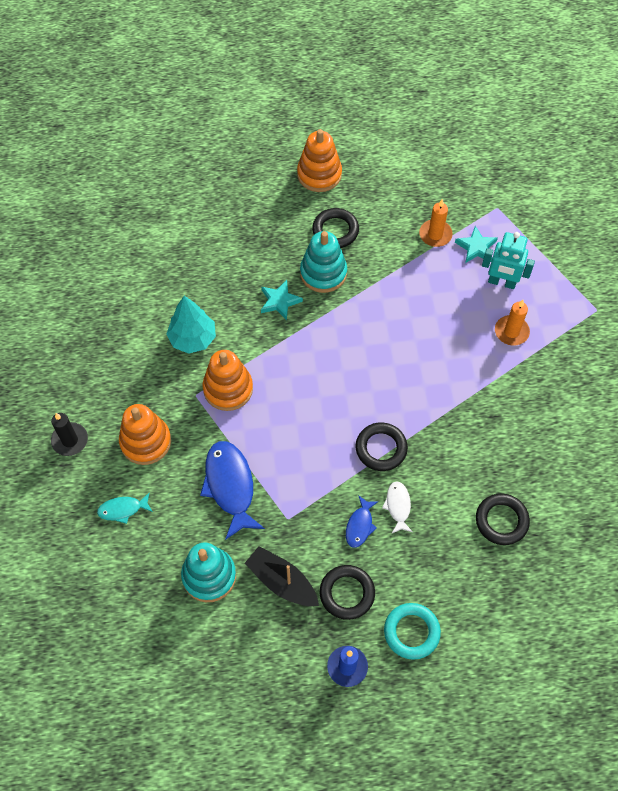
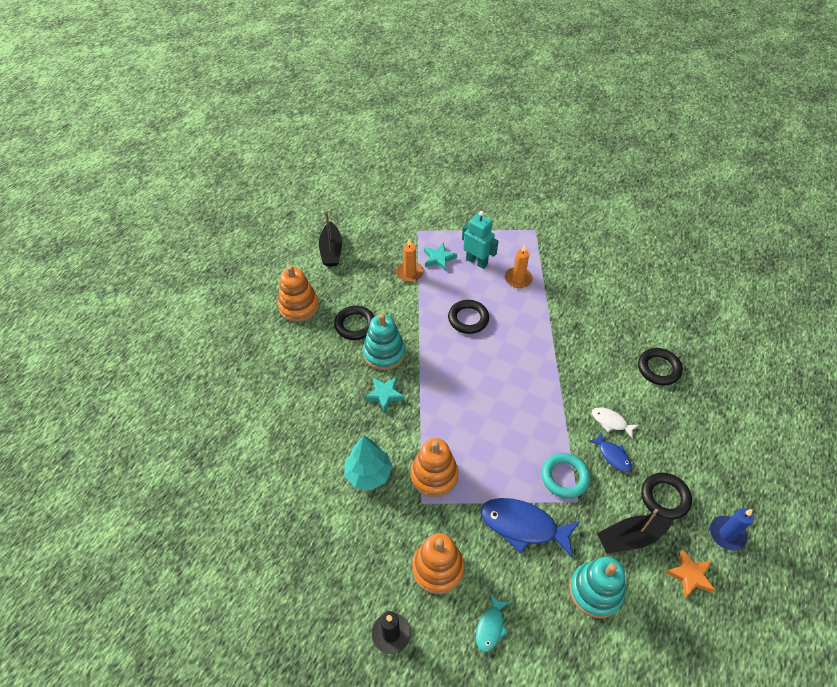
camera: 55 degrees left, 10 degrees down
black ring [356,423,408,471] -> black ring moved to [448,300,489,334]
turquoise ring [384,603,441,660] -> turquoise ring moved to [541,453,590,498]
turquoise robot [482,232,535,289] -> turquoise robot turned 105 degrees counterclockwise [462,211,498,269]
none -> black boat [319,210,342,267]
none -> orange star [665,549,716,599]

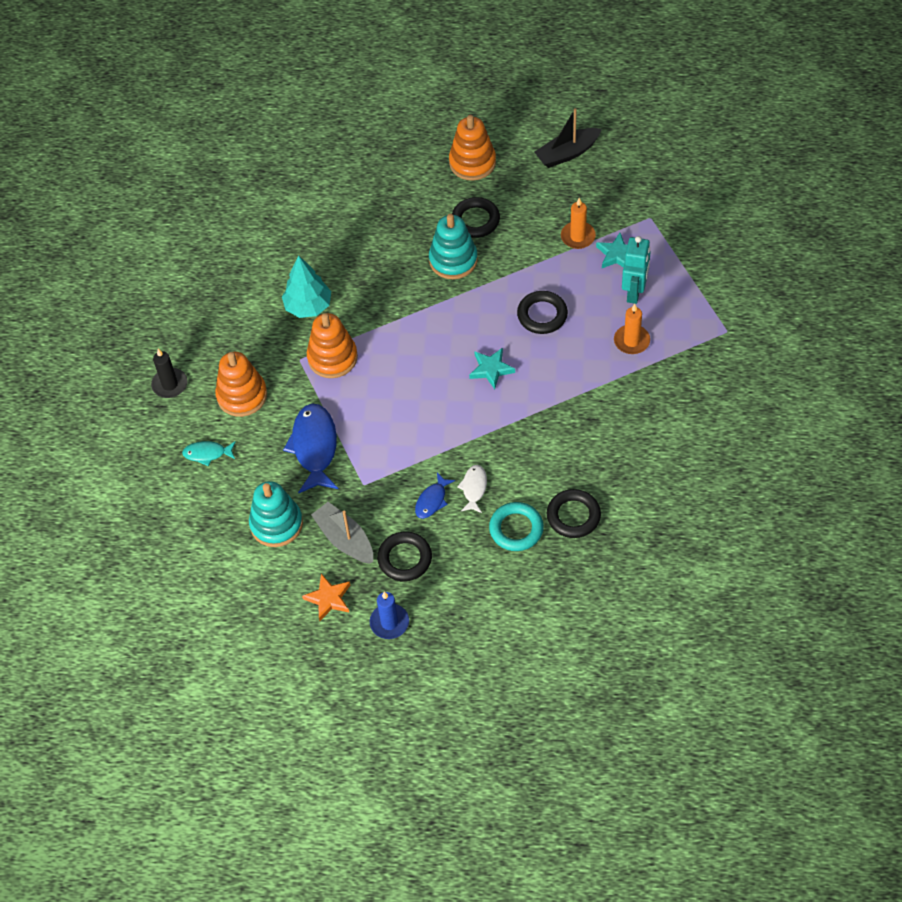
camera: 70 degrees right, 5 degrees up
turquoise star [364,377,405,413] -> turquoise star moved to [469,348,515,389]
turquoise ring [541,453,590,498] -> turquoise ring moved to [489,502,544,551]
black boat [597,509,673,553] -> grey boat [311,502,373,564]

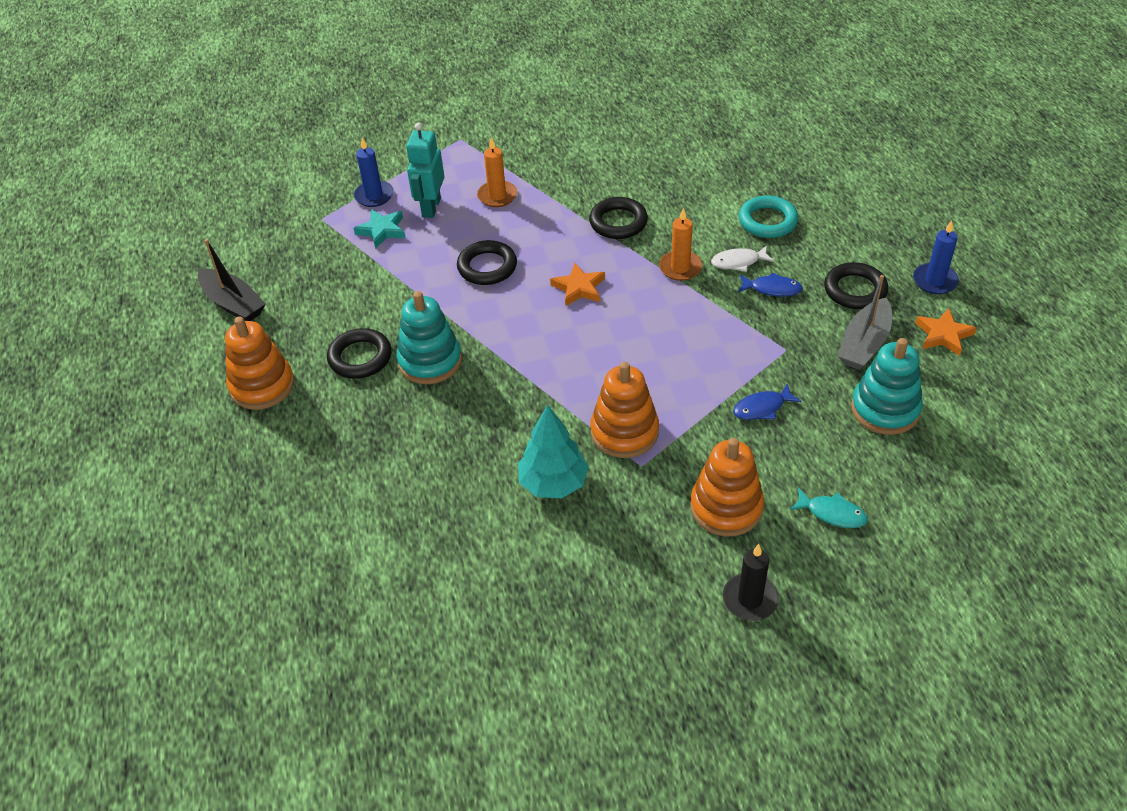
camera: 110 degrees left, 10 degrees down
turquoise fish [182,441,236,466] -> turquoise fish turned 45 degrees counterclockwise [790,488,868,528]
blue fish [283,404,338,494] -> blue fish [733,383,802,420], size x0.53
turquoise star [469,348,515,389] -> orange star [550,263,605,306]
black ring [547,489,601,538] -> black ring moved to [589,197,648,239]
orange candle [561,198,596,249] -> orange candle moved to [659,208,702,281]
turquoise robot [622,236,651,304] -> turquoise robot turned 75 degrees counterclockwise [406,123,444,218]
none -> blue candle [354,138,394,207]

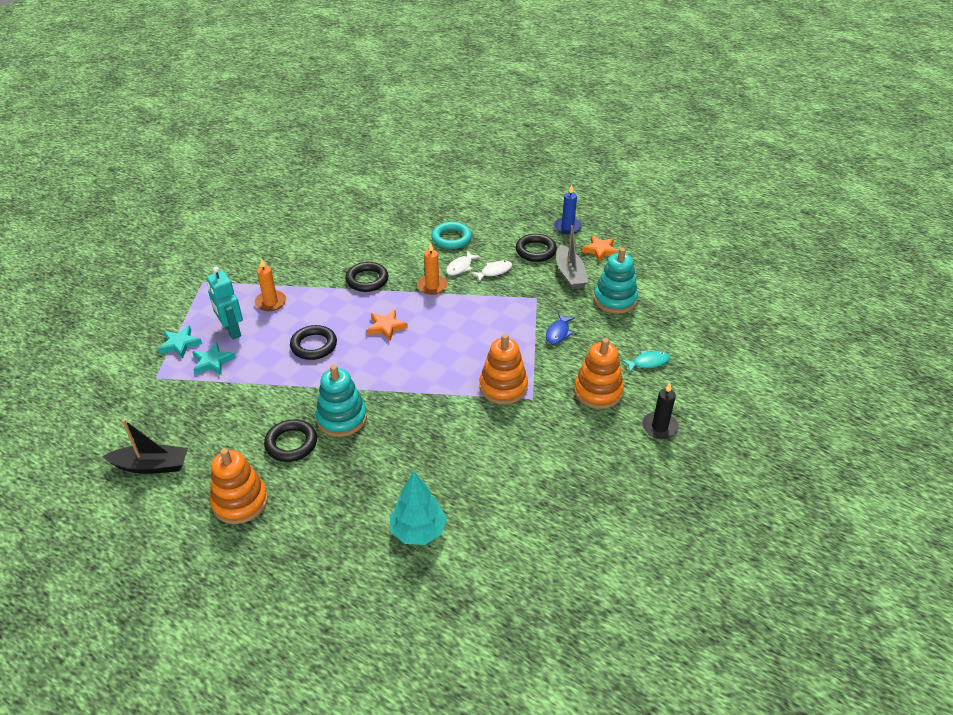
camera: 45 degrees left, 5 degrees down
blue candle [354,138,394,207] -> turquoise star [158,325,202,359]
turquoise tree [518,405,589,498] -> turquoise tree moved to [390,471,447,545]
blue fish [738,272,803,297] -> white fish [471,260,512,282]

